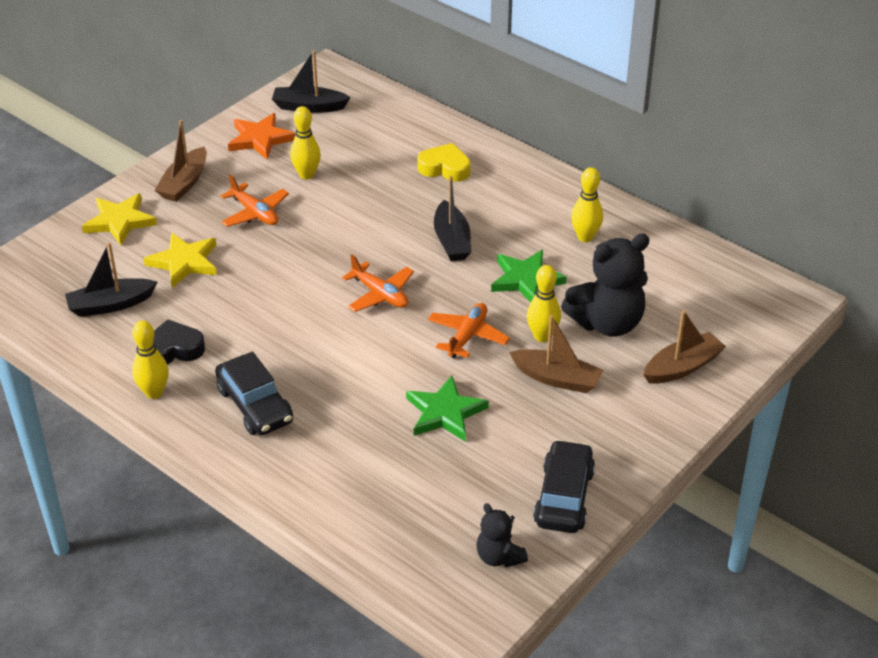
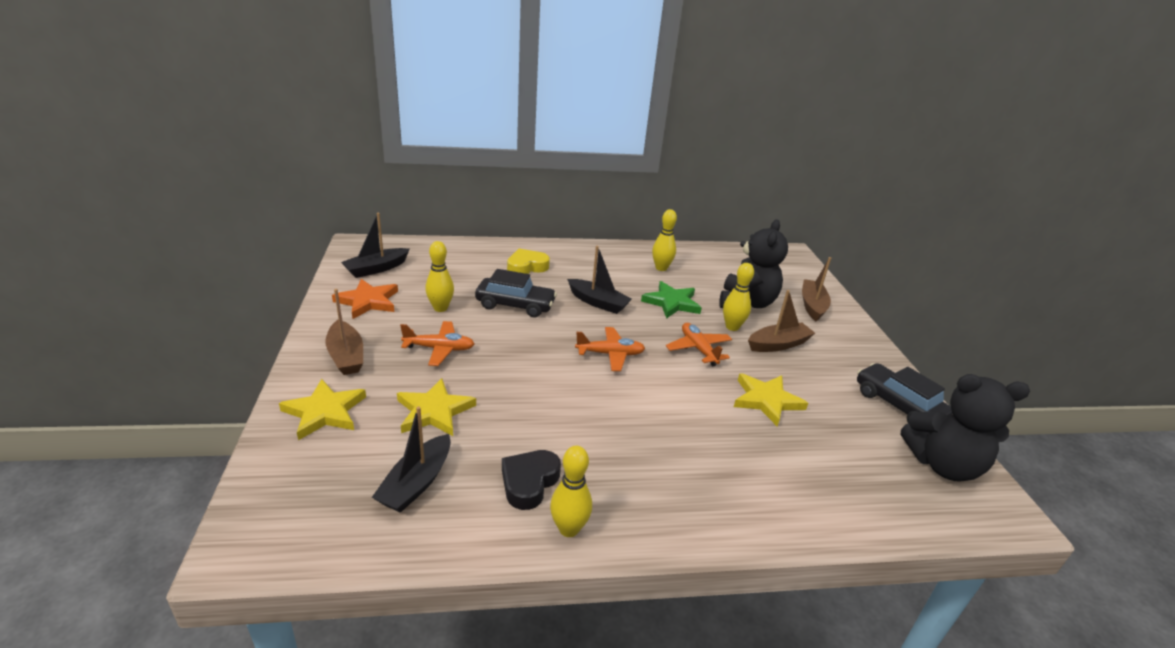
camera: 50 degrees left, 10 degrees down
black car [215,351,293,435] -> black car moved to [475,269,557,317]
green star [406,376,489,442] -> yellow star [734,373,808,427]
black teddy bear [476,503,528,567] -> black teddy bear [901,374,1030,482], size x1.88

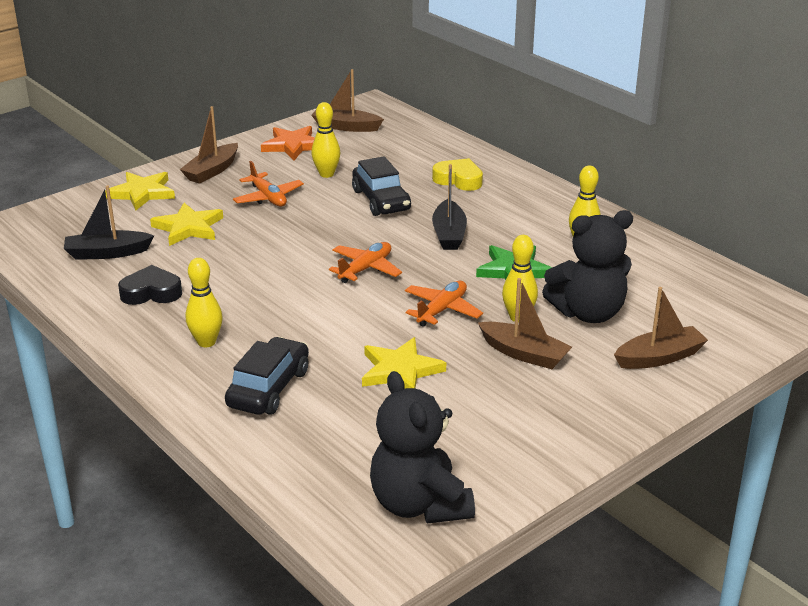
camera: 60 degrees right, 0 degrees up
black boat [341,213,410,278] -> brown boat [312,69,384,132]
yellow bowling pin [550,446,592,537] -> yellow bowling pin moved to [186,258,223,347]
orange plane [575,327,645,371] -> orange plane turned 105 degrees counterclockwise [329,242,402,283]
black car [857,363,952,423] -> black car moved to [225,337,309,415]

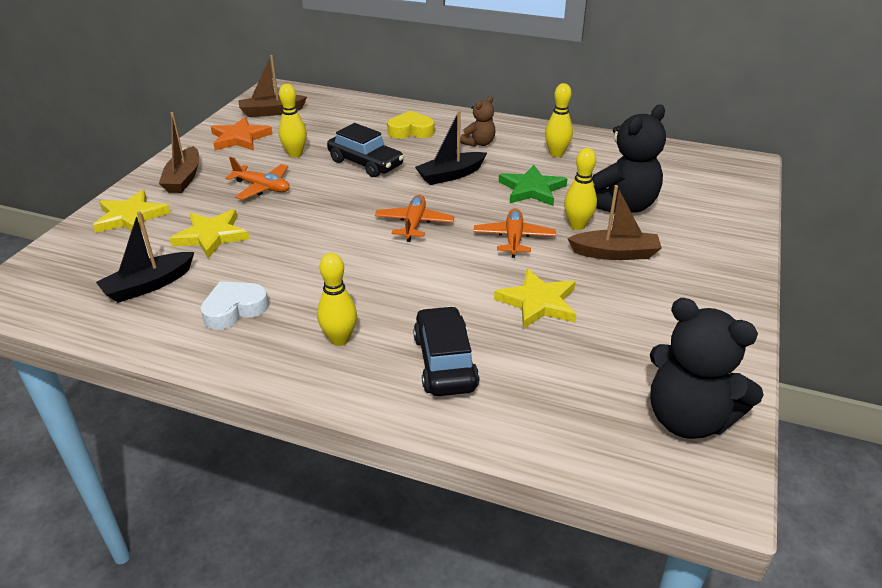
camera: 30 degrees left, 5 degrees up
black heart [118,265,182,305] -> white heart [200,281,269,330]
black boat [432,164,467,250] -> black boat turned 90 degrees clockwise [415,111,487,185]
brown boat [614,287,708,369] -> none
none -> brown teddy bear [460,96,496,147]

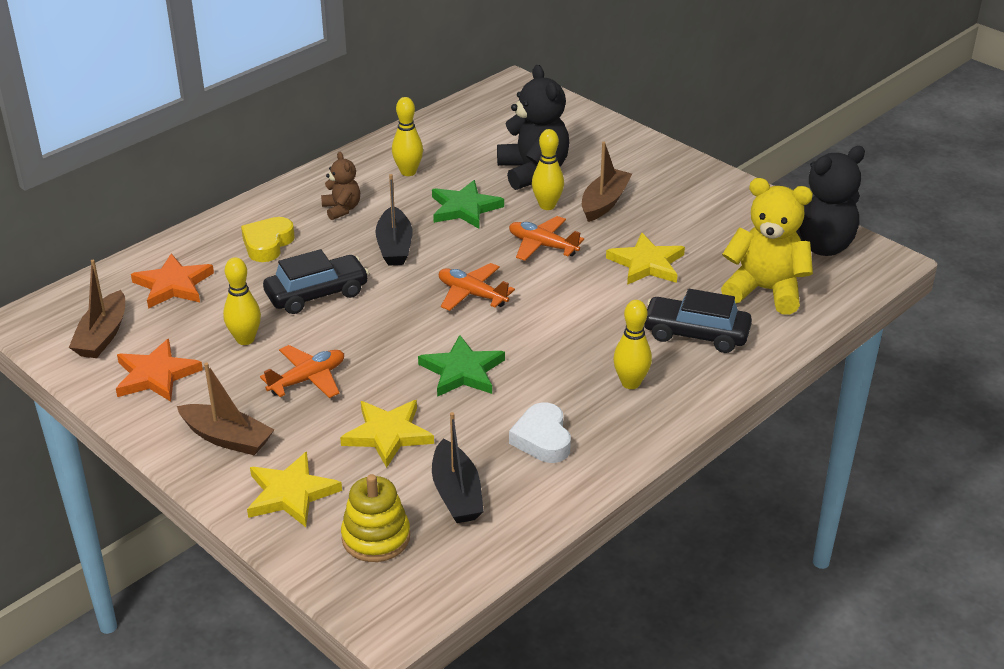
camera: 65 degrees left, 0 degrees up
none -> orange star [131,253,214,309]
none -> yellow stacking toy [341,474,410,562]
none -> green star [418,335,505,397]
none -> yellow teddy bear [721,178,813,315]

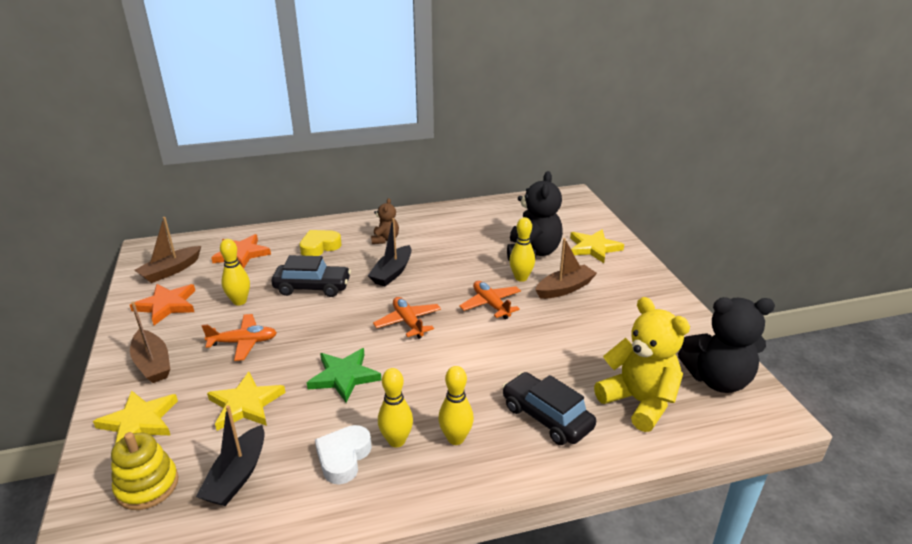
camera: 30 degrees right, 5 degrees down
yellow bowling pin [392,97,423,176] -> yellow bowling pin moved to [378,368,413,447]
green star [432,180,504,229] -> none
yellow star [606,233,685,285] -> yellow star moved to [570,229,624,263]

